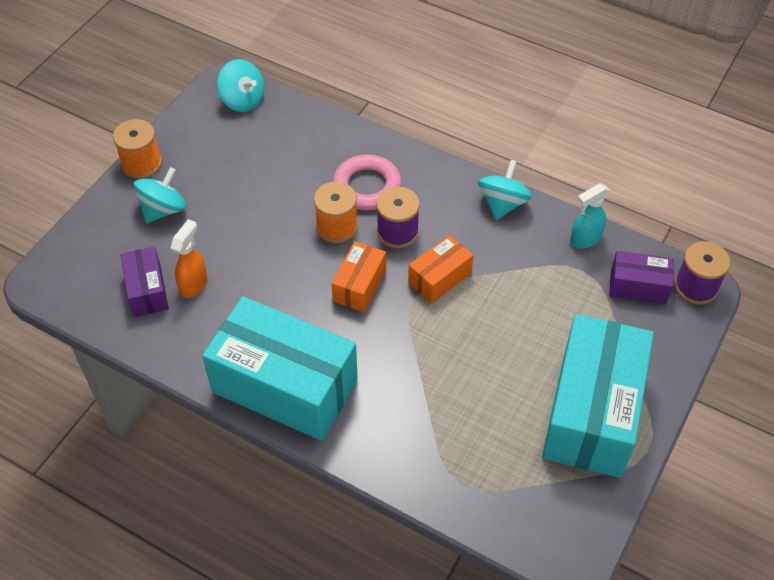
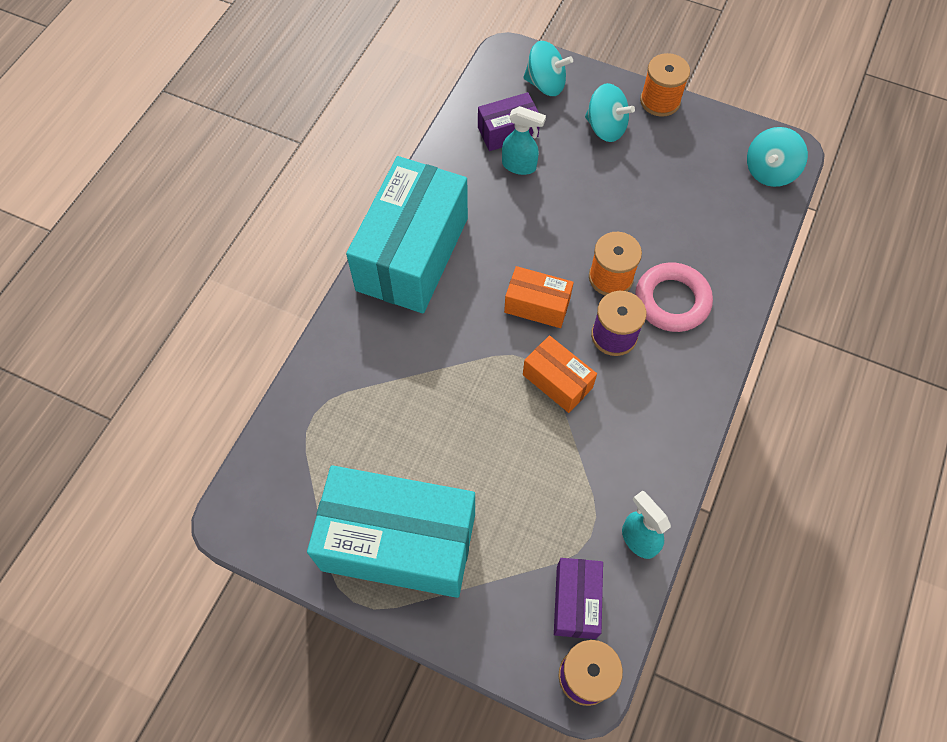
camera: 85 degrees right, 10 degrees up
orange spray bottle [171,219,207,298] -> turquoise spray bottle [502,106,546,175]
turquoise spinning top [478,160,532,220] -> turquoise spinning top moved to [523,41,573,96]

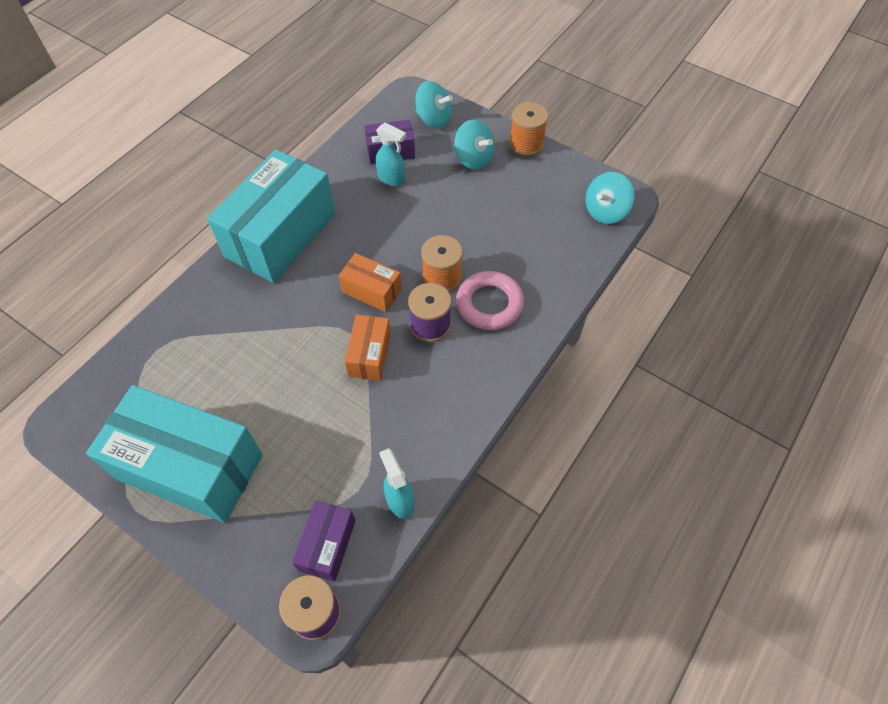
camera: 10 degrees right, 5 degrees down
orange box [523,335,597,413] -> orange box turned 45 degrees clockwise [344,315,391,381]

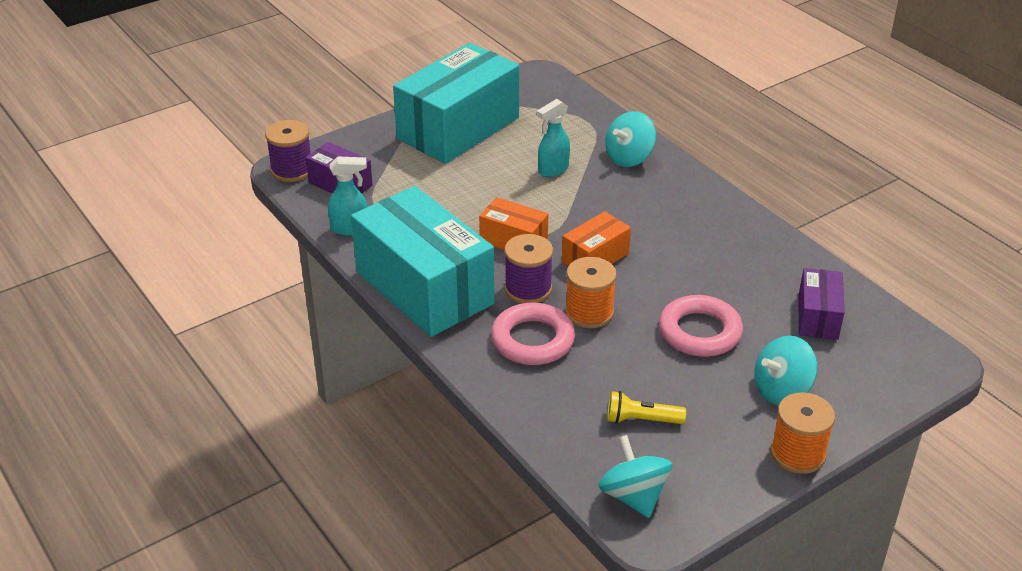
camera: 110 degrees right, 20 degrees down
turquoise box [207,149,335,283] -> turquoise box moved to [351,186,495,337]
turquoise spray bottle [376,122,406,186] -> turquoise spray bottle moved to [537,99,570,177]
turquoise spinning top [415,81,453,128] -> turquoise spinning top moved to [605,111,656,167]
none -> yellow flashlight [607,391,686,424]
none -> pink ring [659,295,743,357]

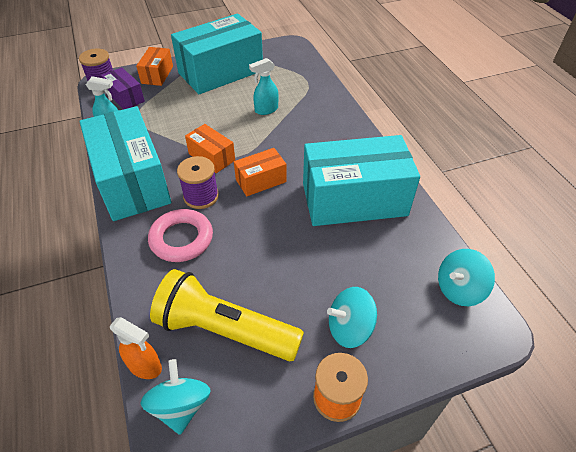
camera: 15 degrees right, 10 degrees up
orange spool [565,257,617,328] -> none
turquoise spinning top [605,111,656,167] -> turquoise spinning top moved to [438,249,495,306]
yellow flashlight [607,391,686,424] -> yellow flashlight [150,269,304,361], size x2.25
pink ring [659,295,743,357] -> none
purple box [799,268,844,340] -> none
none -> orange spray bottle [110,317,162,379]
none -> orange box [136,47,173,86]
none -> turquoise box [303,135,420,226]

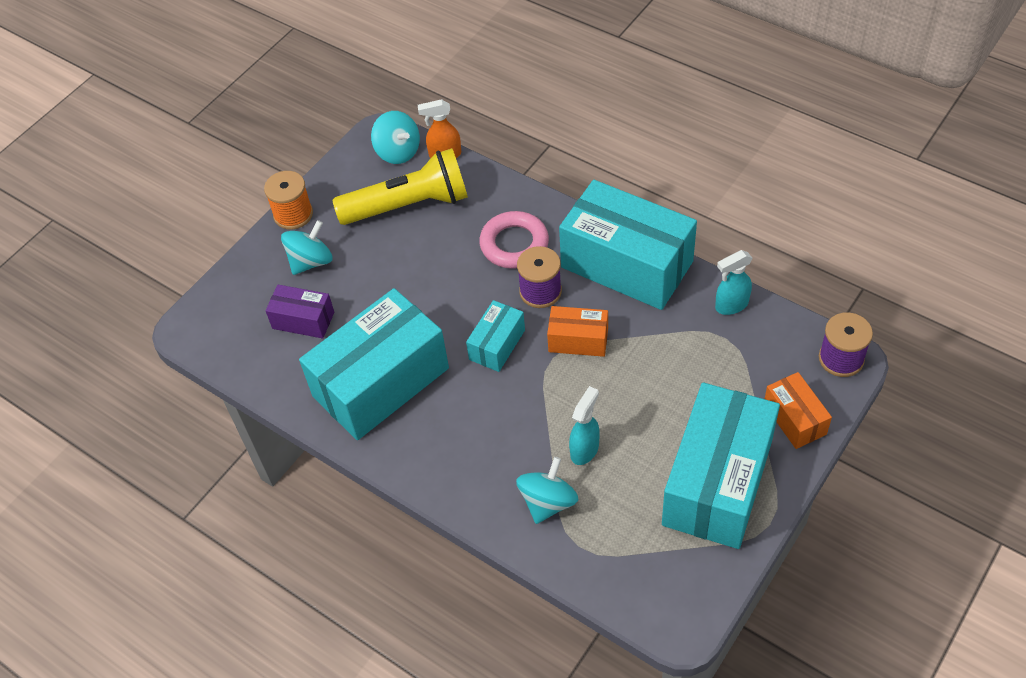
camera: 150 degrees right, 5 degrees up
purple box [101,67,145,109] -> purple box moved to [265,285,334,339]
orange box [234,148,286,196] -> turquoise box [466,300,525,372]
turquoise spinning top [438,249,495,306] -> turquoise spinning top moved to [516,457,578,524]

